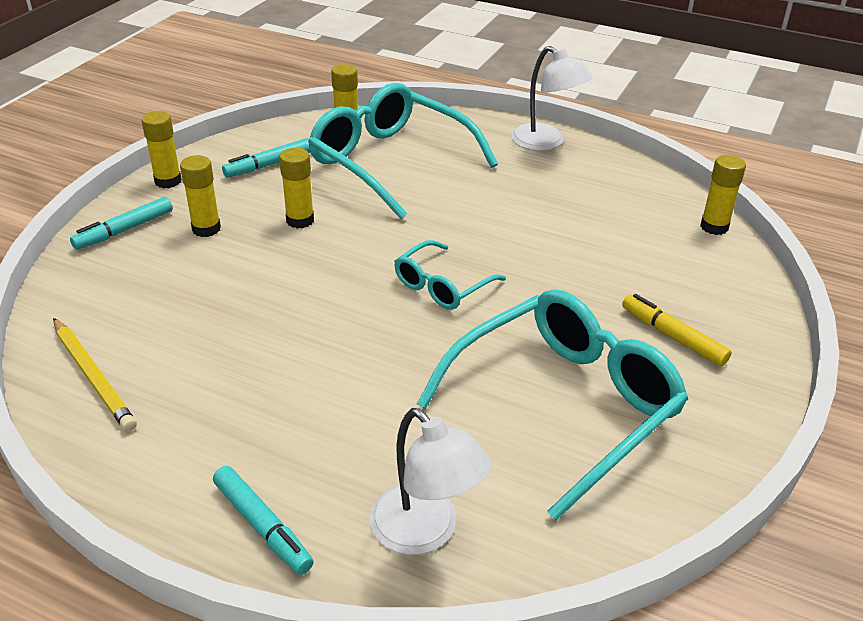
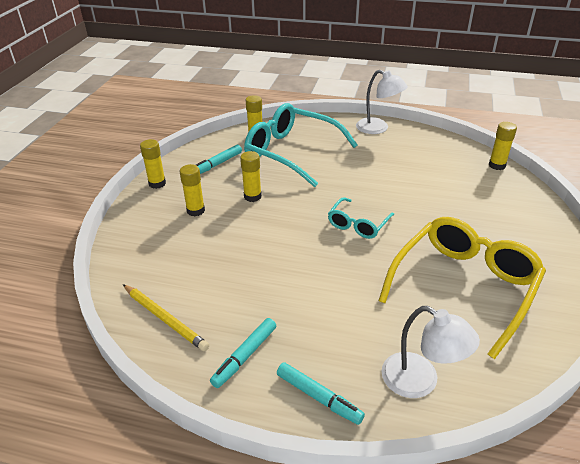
camera: 10 degrees left, 0 degrees up
turquoise marker [70,197,173,250] -> turquoise marker moved to [210,318,276,388]
turquoise glasses [417,289,688,521] -> yellow glasses [378,217,546,359]
yellow marker [622,294,732,366] -> none

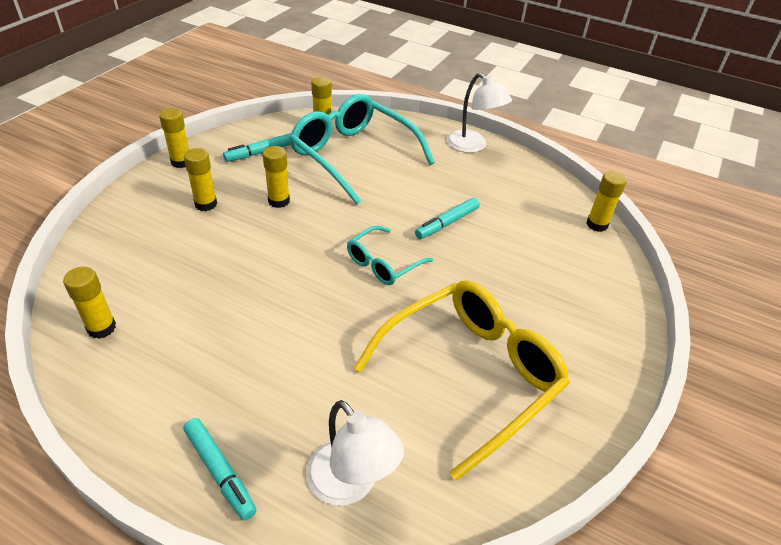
camera: 10 degrees right, 5 degrees up
yellow pencil [123,284,209,351] -> yellow glue stick [63,267,116,339]
turquoise marker [210,318,276,388] -> turquoise marker moved to [415,198,480,239]

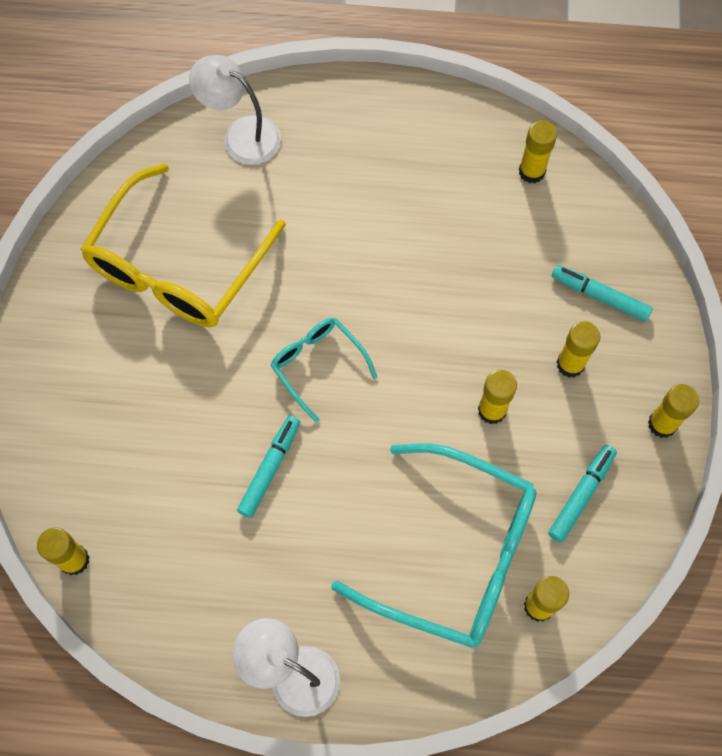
camera: 160 degrees right, 25 degrees up
turquoise marker [184,418,256,521] -> turquoise marker moved to [552,265,653,322]
turquoise glasses [347,226,433,285] -> turquoise glasses turned 60 degrees counterclockwise [271,318,377,423]

